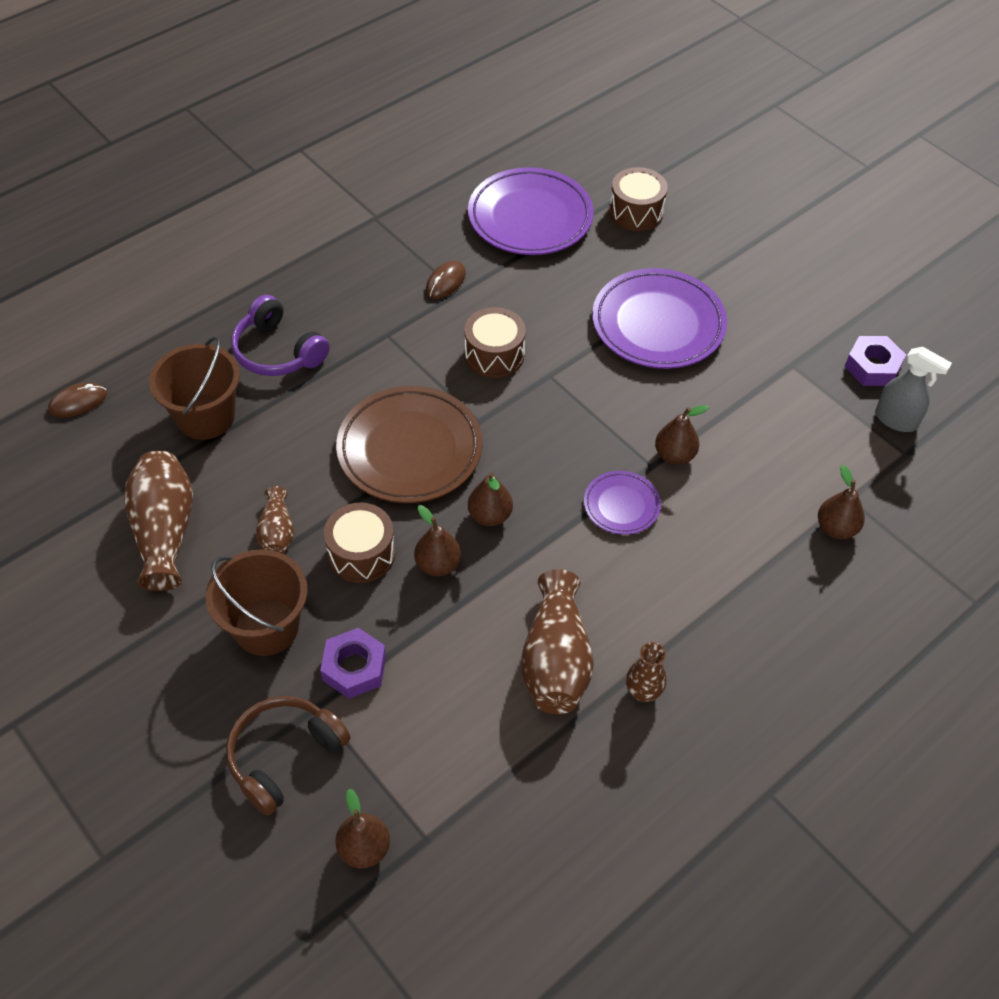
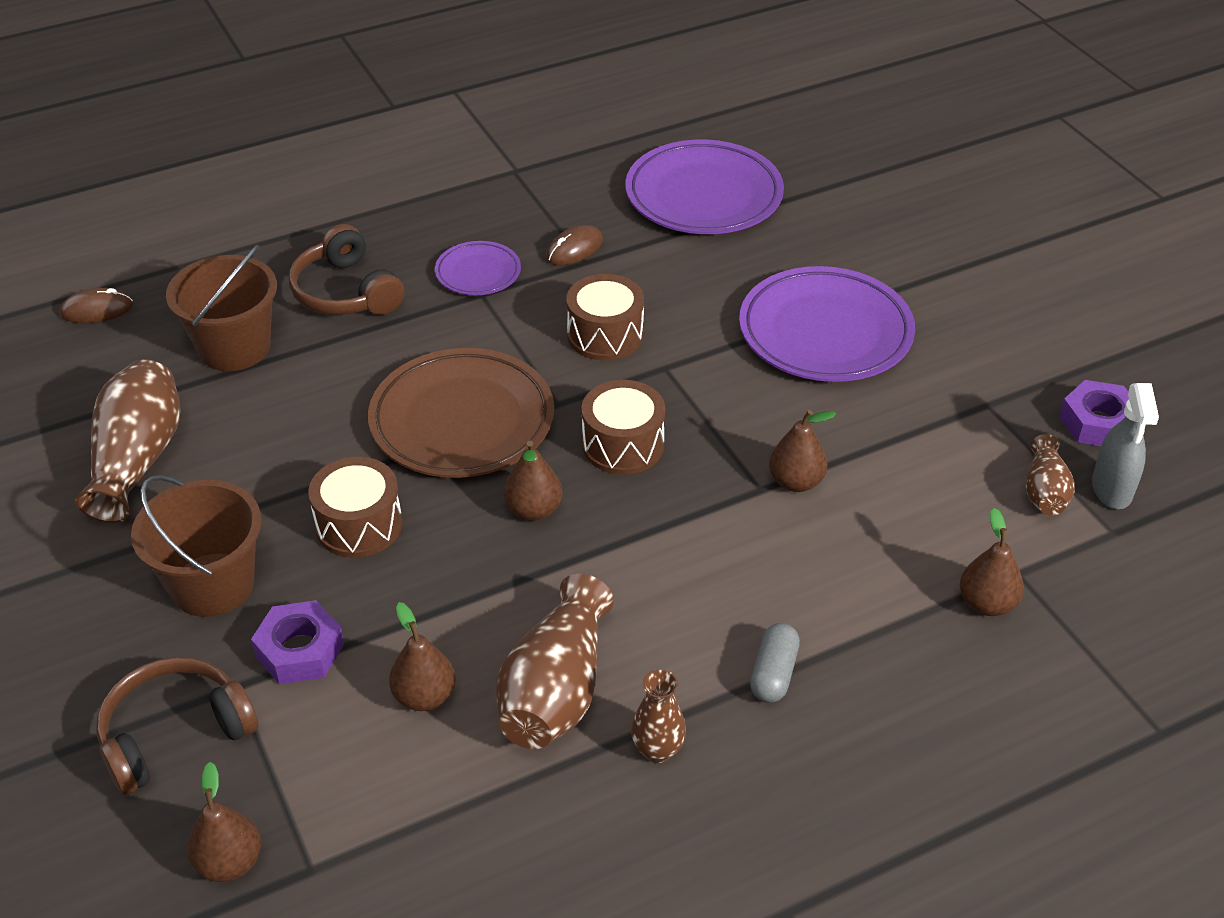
camera: 15 degrees right, 10 degrees down
purple headphones [231,295,330,376] -> brown headphones [289,224,404,315]
brown vase [256,486,294,554] -> brown vase moved to [1026,434,1075,516]
brown pear [414,505,461,576] -> brown pear moved to [389,602,456,711]
purple plate [584,471,661,535] -> purple plate moved to [435,241,521,295]
brown drum [609,167,668,231] -> brown drum moved to [582,380,665,475]
grey spray bottle [875,347,952,432] -> grey spray bottle turned 45 degrees clockwise [1092,383,1159,509]
none -> grey capsule [750,623,800,703]

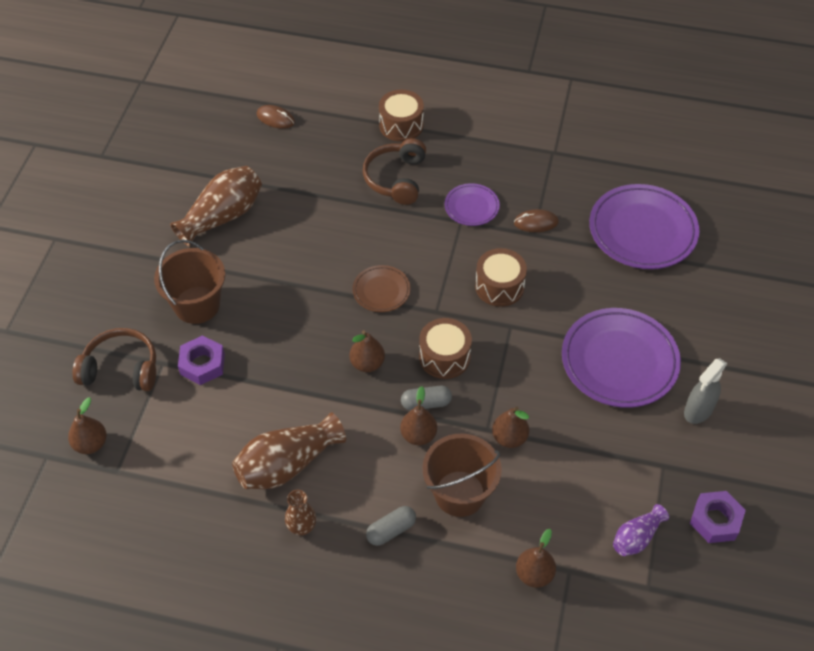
camera: 40 degrees right, 10 degrees up
brown bucket [166,245,277,371] -> brown bucket moved to [423,434,502,517]
brown drum [308,457,403,558] -> brown drum moved to [379,90,424,142]
brown plate [368,348,554,478] -> brown plate [353,265,411,312], size x0.51
brown pear [389,602,456,711] -> brown pear moved to [400,386,437,445]
brown vase [1026,434,1075,516] -> purple vase [613,504,669,556]
grey spray bottle [1092,383,1159,509] -> grey spray bottle moved to [684,358,727,424]
none -> grey capsule [401,386,452,410]

